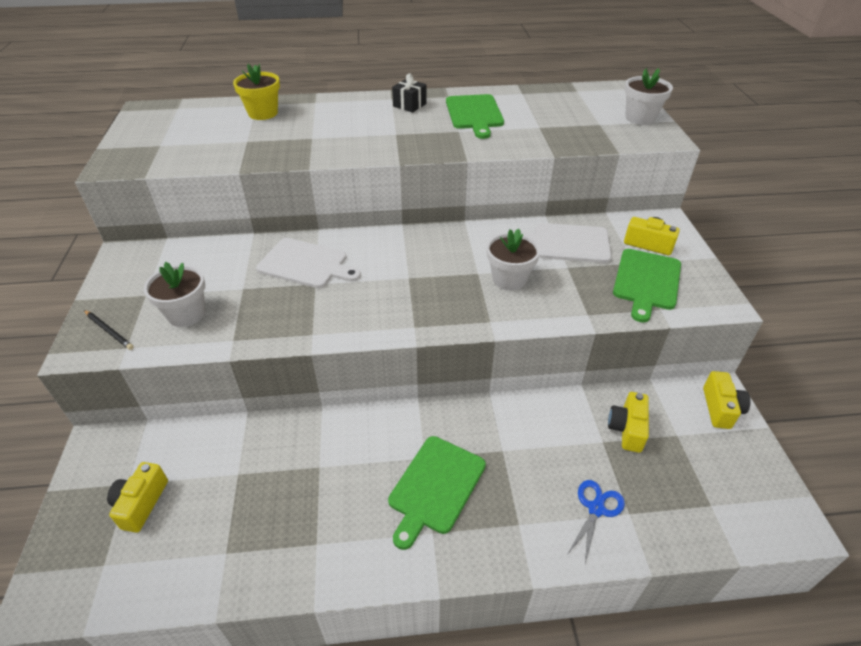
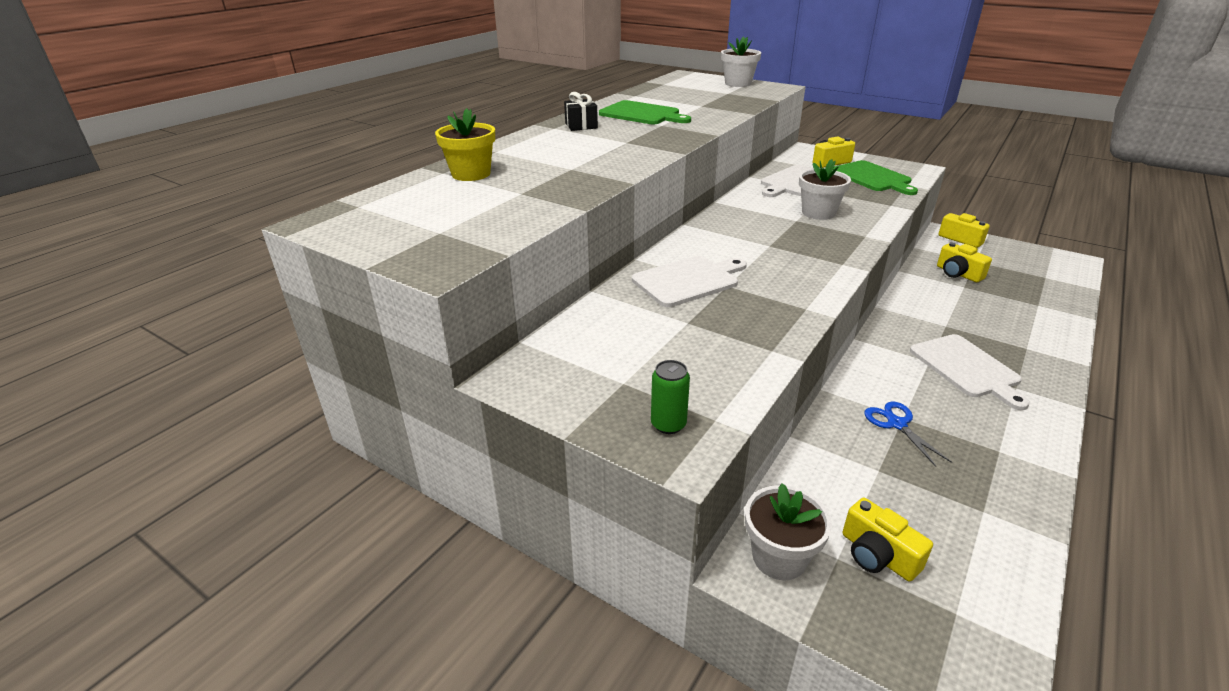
camera: 50 degrees left, 10 degrees down
black pencil [84,310,134,350] -> green can [651,360,690,434]
white flower pot [143,262,205,327] -> white flower pot moved to [745,483,832,580]
green cutting board [388,436,486,550] -> white cutting board [910,334,1030,410]
blue scissors [567,480,625,564] -> blue scissors moved to [864,401,952,467]

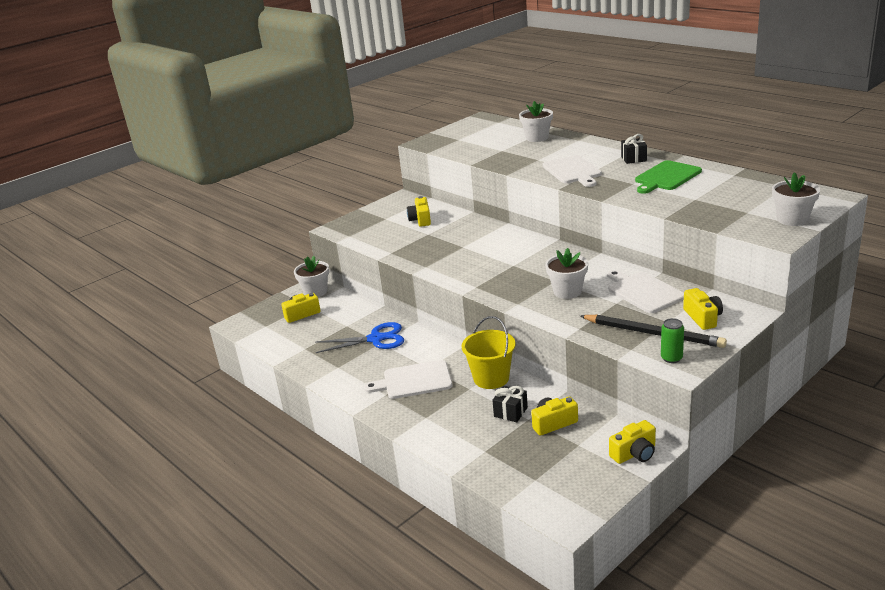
camera: 105 degrees right, 5 degrees down
yellow flower pot [435,108,495,181] -> white flower pot [519,101,553,142]
white cutting board [632,256,747,307] -> white cutting board moved to [542,155,602,187]
green can [651,360,690,434] -> green can moved to [661,318,684,363]
green cutting board [833,160,918,195] -> black pencil [580,315,727,348]
blue scissors [864,401,952,467] -> blue scissors [315,322,404,353], size x1.59
none -> yellow camera [407,196,431,227]
none -> yellow bucket [461,316,516,389]
none -> black gift [492,385,528,422]

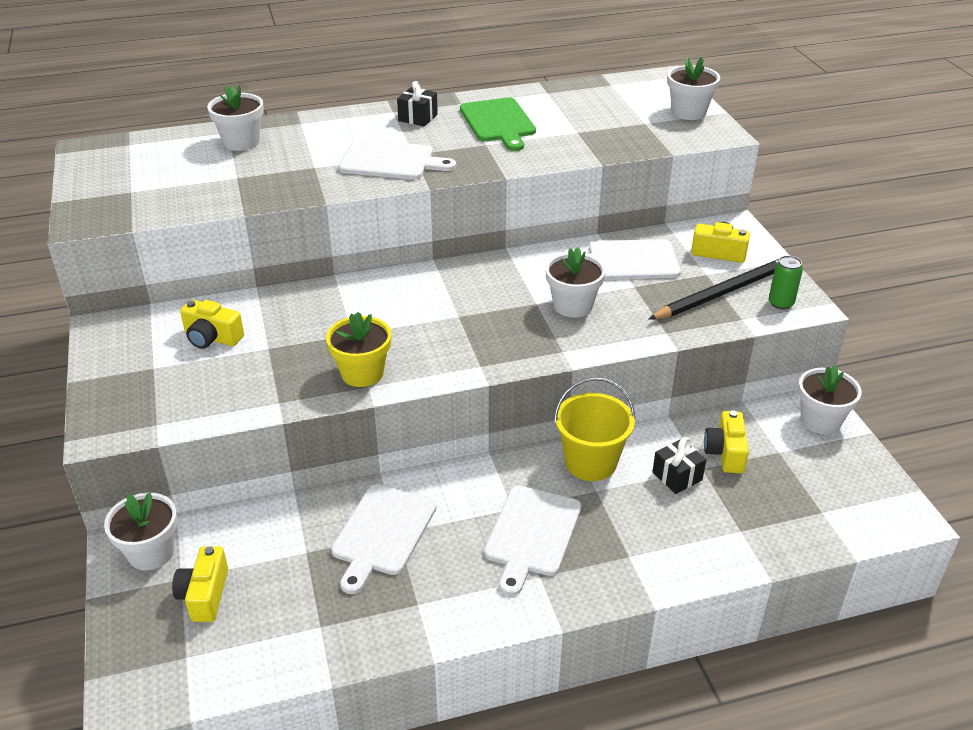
camera: 65 degrees left, 10 degrees up
blue scissors [315,322,404,353] -> white cutting board [331,484,437,594]
yellow camera [609,420,656,464] -> white flower pot [798,365,862,434]
none -> yellow flower pot [326,312,392,387]

